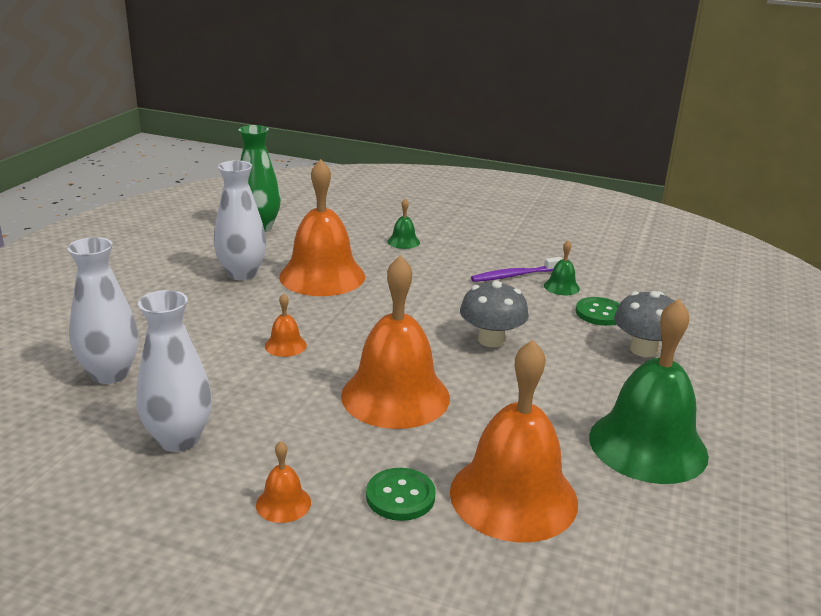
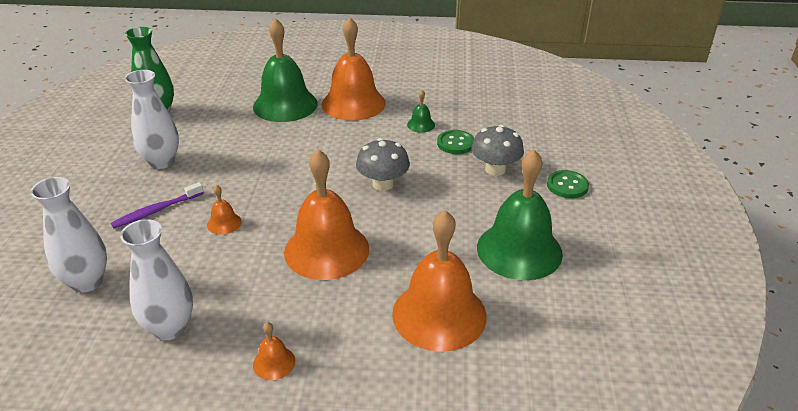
camera: 15 degrees left, 10 degrees up
orange bell [279,159,365,296] -> orange bell moved to [322,17,386,121]
green button [366,468,436,521] -> green button moved to [547,170,589,198]
green bell [388,199,420,249] -> green bell [253,18,318,122], size x2.39
purple toothbrush [471,257,562,282] -> purple toothbrush moved to [111,182,204,228]

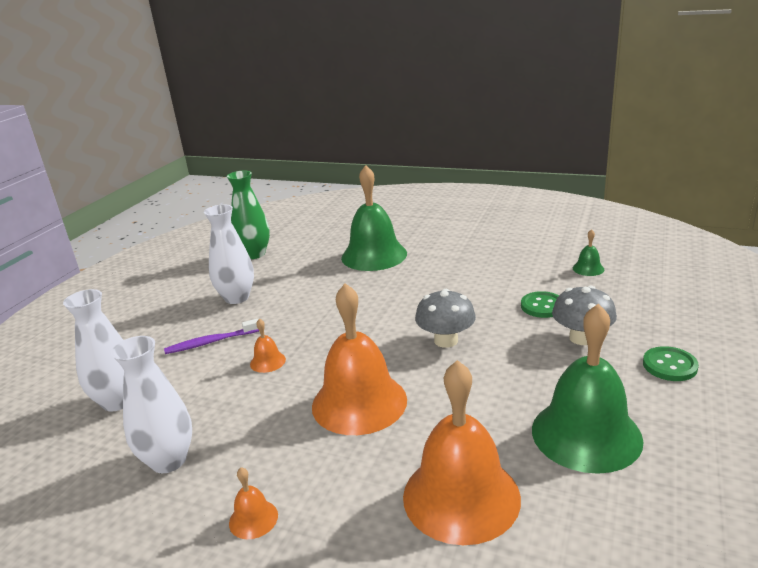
camera: 20 degrees right, 10 degrees down
orange bell [322,17,386,121] -> none
green bell [407,90,435,133] -> green bell moved to [573,229,604,276]

